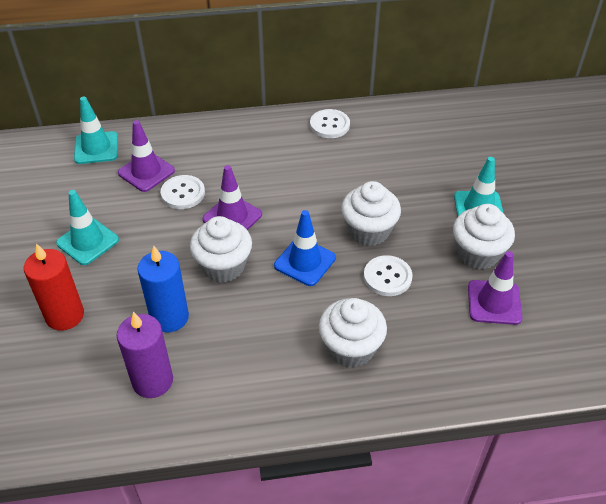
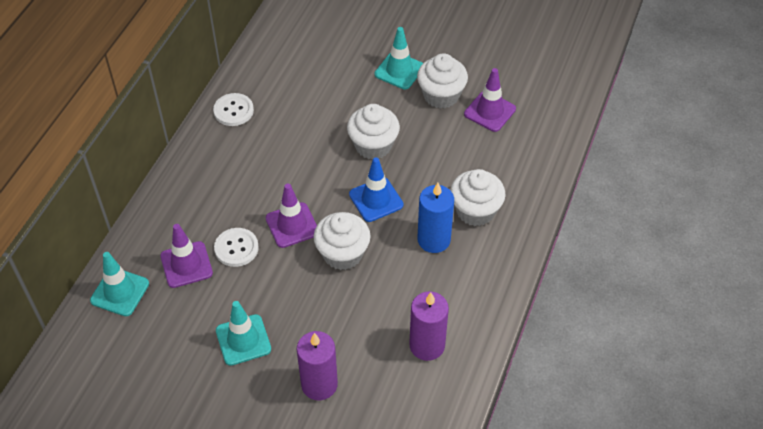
camera: 60 degrees left, 5 degrees up
red candle [24,243,84,331] -> purple candle [297,331,338,400]
blue candle [137,246,189,332] -> blue candle moved to [417,183,454,253]
white button [364,255,413,296] -> none

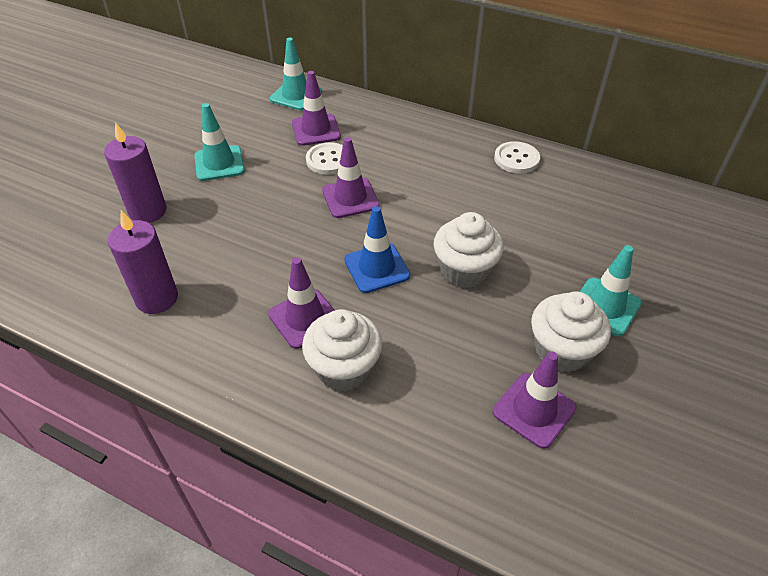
camera: 95 degrees right, 5 degrees down
white cupcake [313,212,371,270] -> none
blue candle [417,183,454,253] -> purple traffic cone [268,257,335,349]

